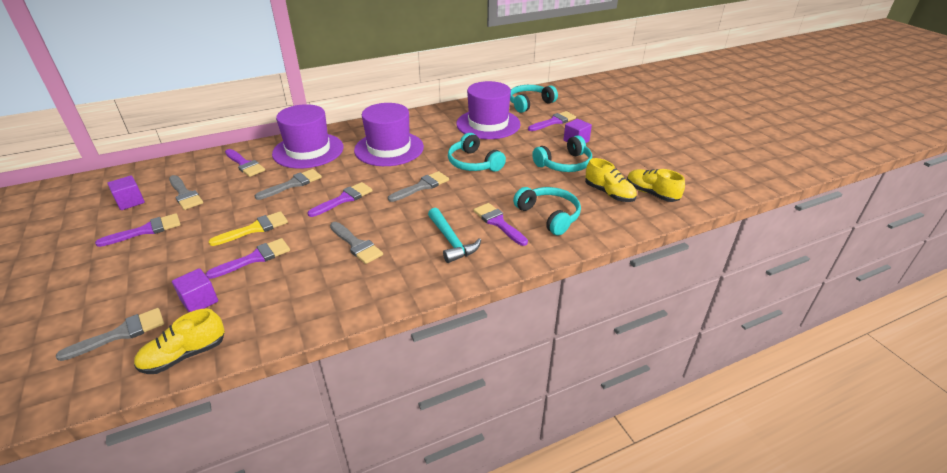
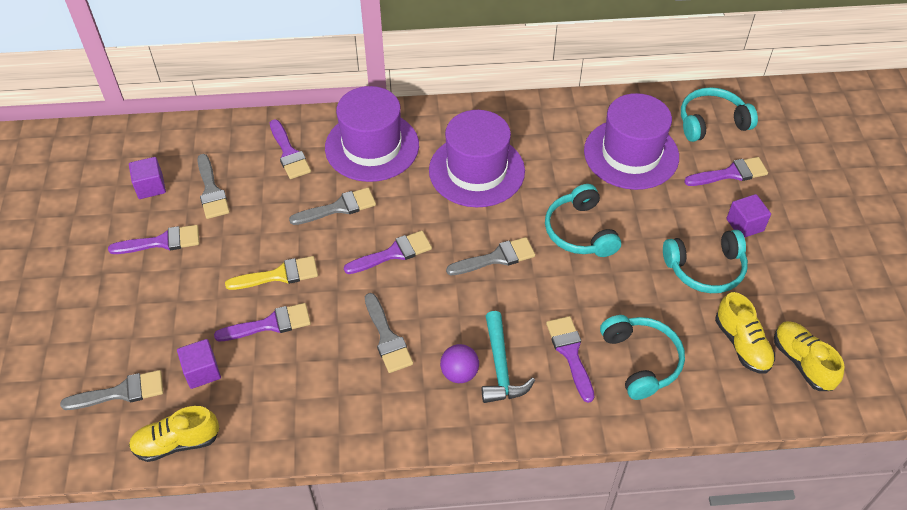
camera: 20 degrees right, 15 degrees up
none -> purple ball [440,344,479,383]

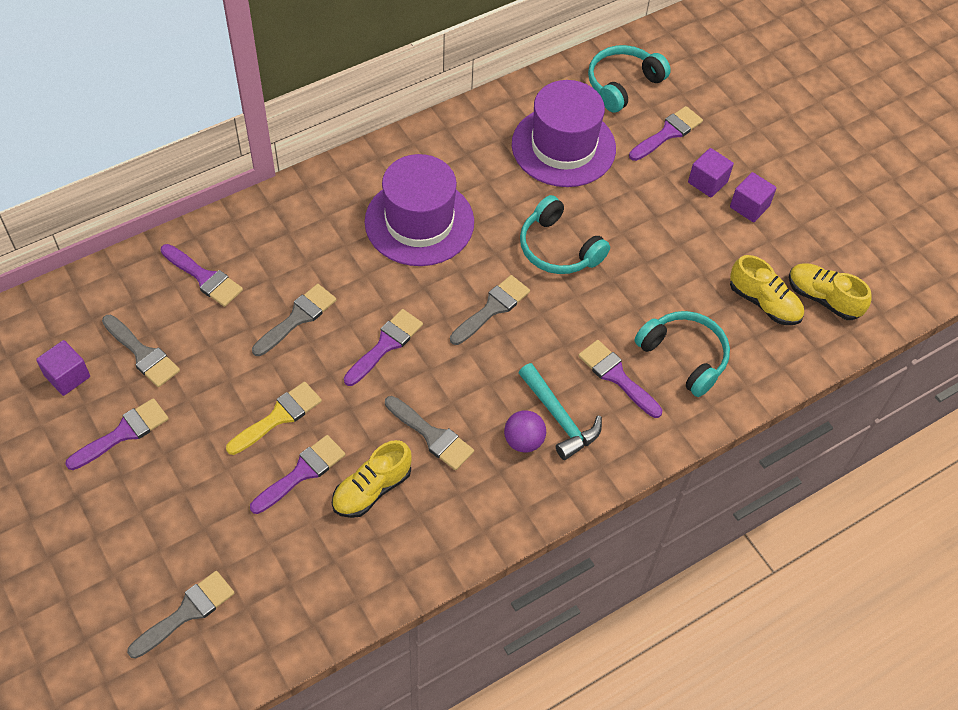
camera: 30 degrees left, 5 degrees up
yellow shoe [129,406,219,462] -> yellow shoe moved to [332,440,412,518]
purple cube [177,339,221,389] -> purple cube moved to [730,172,777,222]
purple hat [325,86,419,182] -> none
turquoise headphones [663,230,748,293] -> none

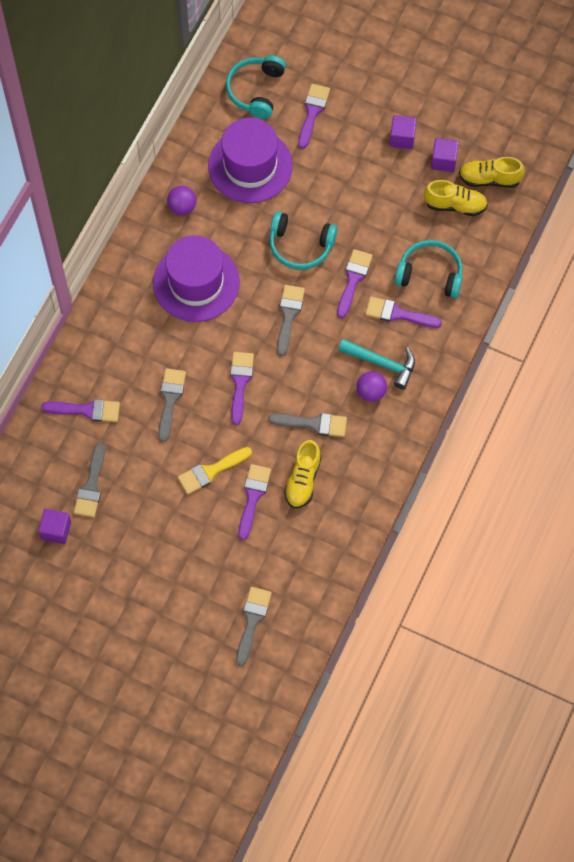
camera: 30 degrees left, 10 degrees up
purple brush [65,398,169,470] -> purple brush moved to [337,249,373,318]
grey brush [102,315,180,387] -> grey brush turned 90 degrees clockwise [74,442,105,517]
yellow brush [226,382,322,455] -> yellow brush turned 135 degrees counterclockwise [178,447,252,494]
purple cube [688,148,734,198] -> purple cube moved to [431,138,459,172]
none -> purple ball [167,186,196,215]

